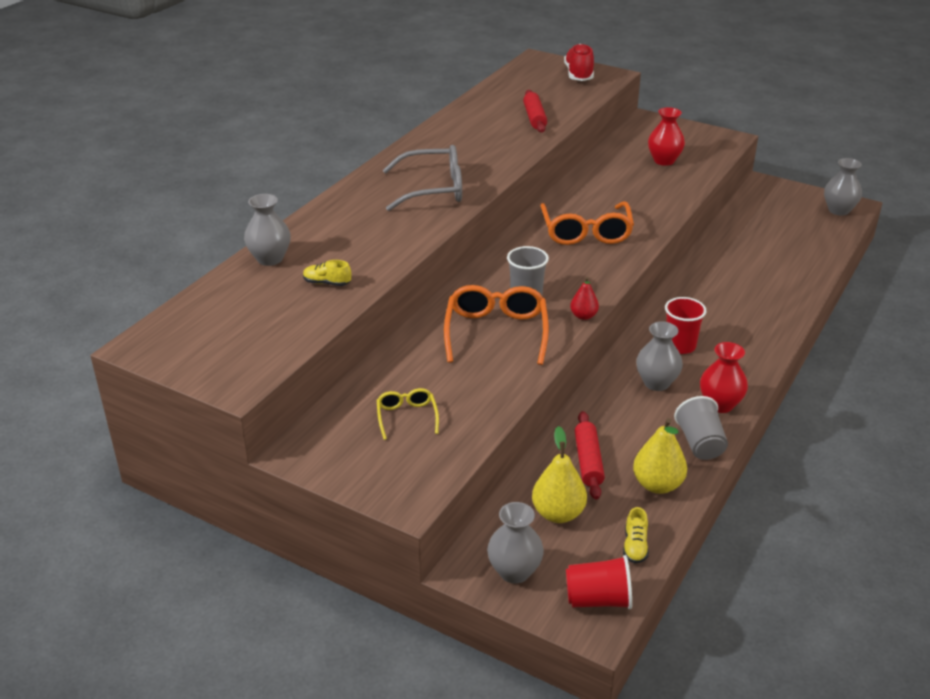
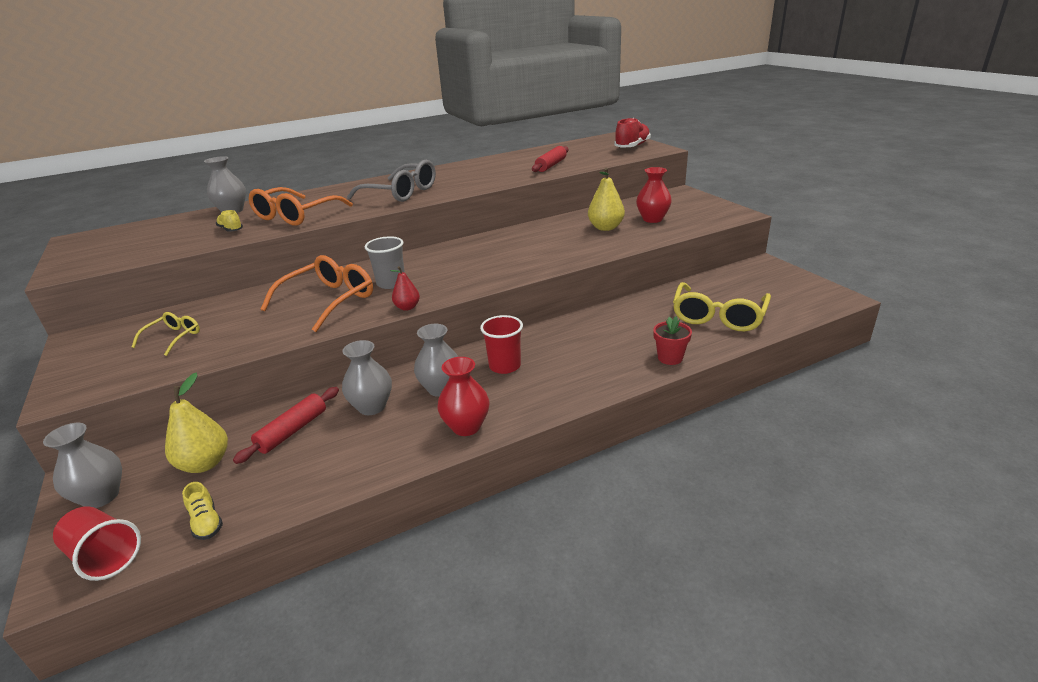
camera: 35 degrees right, 5 degrees down
orange glasses [540,201,634,245] -> orange glasses moved to [249,187,353,226]
yellow shoe [623,507,649,564] -> yellow shoe turned 75 degrees counterclockwise [182,482,223,540]
yellow pear [633,418,687,494] -> yellow pear moved to [588,167,625,231]
grey cup [674,396,728,460] -> none
grey vase [824,158,862,215] -> grey vase moved to [342,340,392,415]
none -> red flower pot [653,316,692,365]
none -> yellow glasses [673,282,771,331]

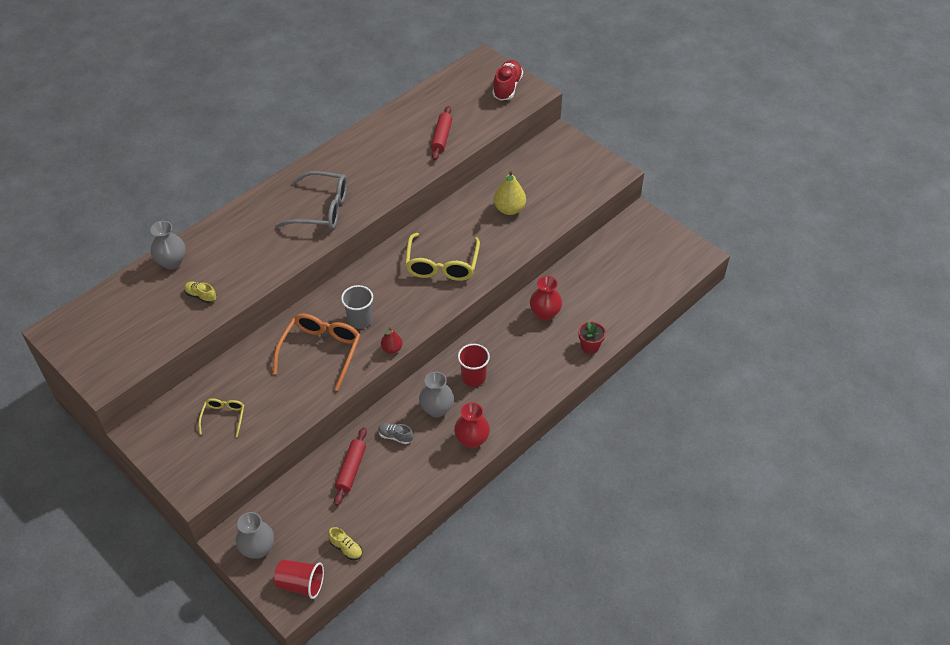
camera: 20 degrees left, 20 degrees up
yellow pear [165,372,228,473] -> none
orange glasses [249,187,353,226] -> none
grey vase [342,340,392,415] -> grey shoe [378,423,413,444]
red vase [636,167,672,223] -> red vase moved to [530,276,562,321]
yellow glasses [673,282,771,331] -> yellow glasses moved to [405,233,480,281]

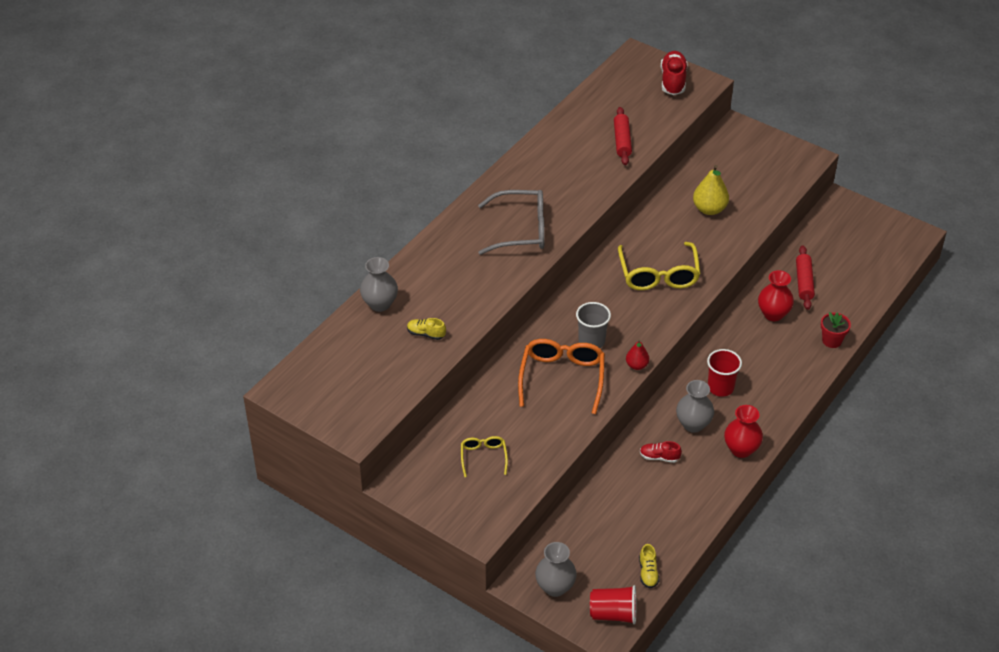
camera: 10 degrees left, 5 degrees down
yellow shoe [328,527,362,560] -> yellow shoe turned 60 degrees clockwise [639,544,659,588]
red rolling pin [334,427,367,506] -> red rolling pin moved to [796,245,815,310]
grey shoe [378,423,413,444] -> red shoe [640,441,682,463]

